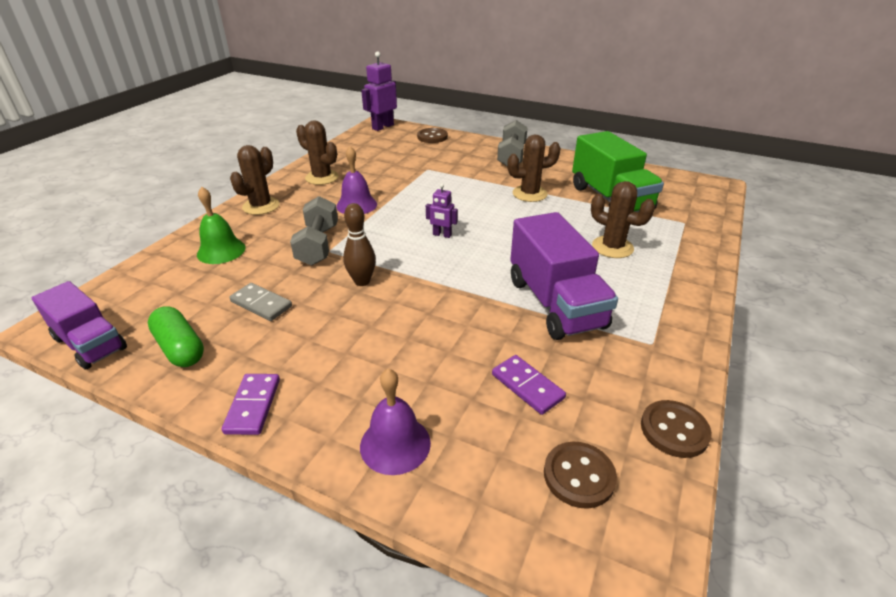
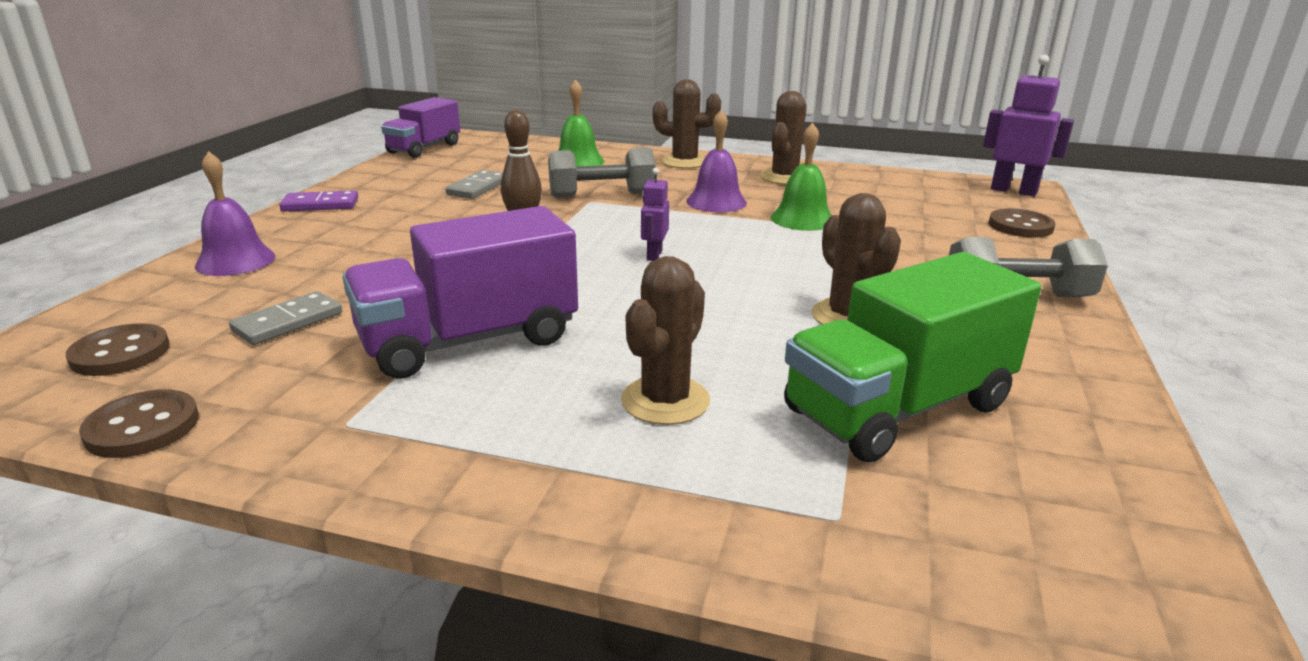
camera: 80 degrees right, 10 degrees down
green capsule [148,306,204,367] -> none
purple domino [492,355,566,415] -> grey domino [229,291,342,345]
none -> green bell [771,122,832,231]

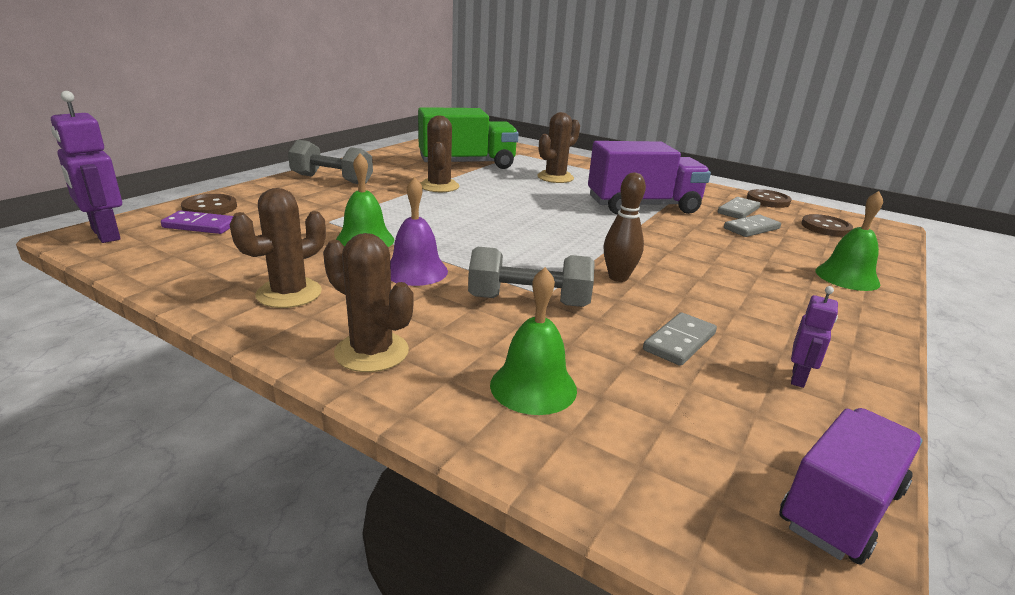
camera: 165 degrees left, 0 degrees up
purple bell [195,151,275,276] -> green bell [815,191,883,291]
purple domino [280,190,358,212] -> purple domino moved to [161,210,233,234]
purple robot [641,168,669,261] -> purple robot moved to [791,286,838,388]
none -> grey domino [717,197,761,219]

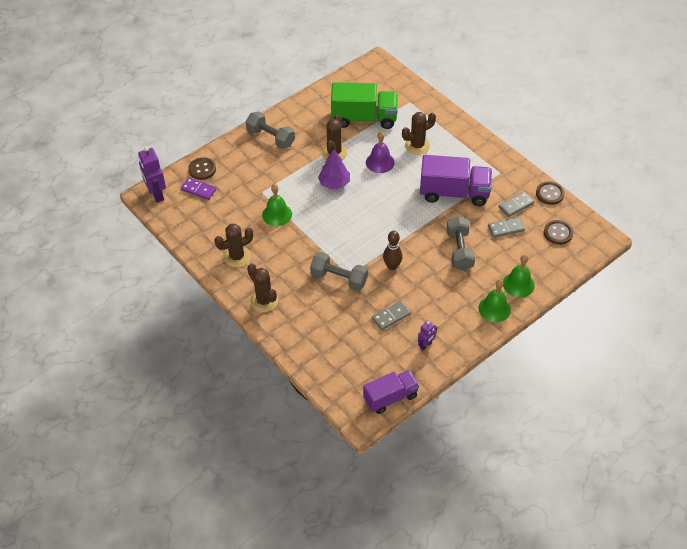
camera: 20 degrees right, 25 degrees up
purple bell [390,177,448,286] -> purple bell moved to [366,131,395,173]
green bell [490,267,577,415] -> green bell moved to [479,279,511,322]
none -> purple tree [318,149,350,190]
none -> grey dumbbell [447,216,475,271]

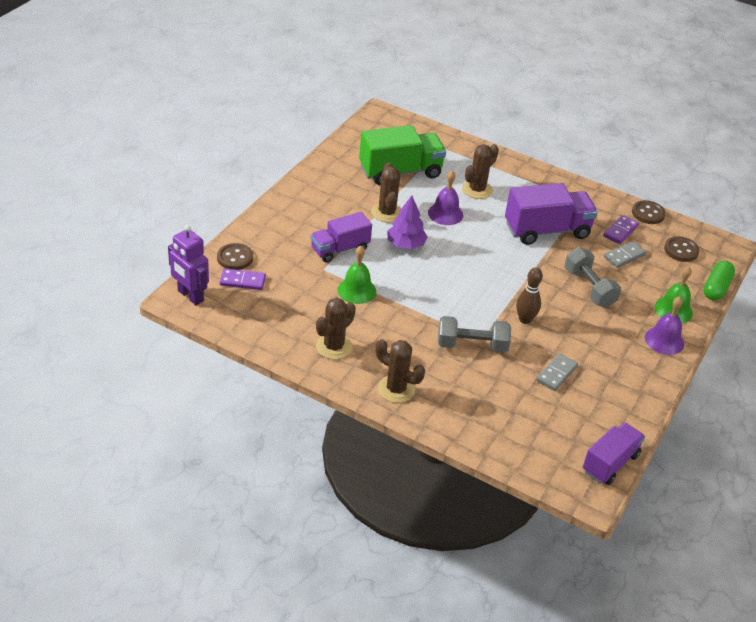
camera: 25 degrees left, 10 degrees down
grey dumbbell [246,111,295,149] -> none
purple robot [418,321,437,351] -> none
green bell [479,279,511,322] -> purple bell [645,297,684,355]
grey domino [498,192,534,217] -> purple domino [603,215,639,244]
none -> purple truck [311,212,372,262]
none -> green capsule [704,261,735,301]

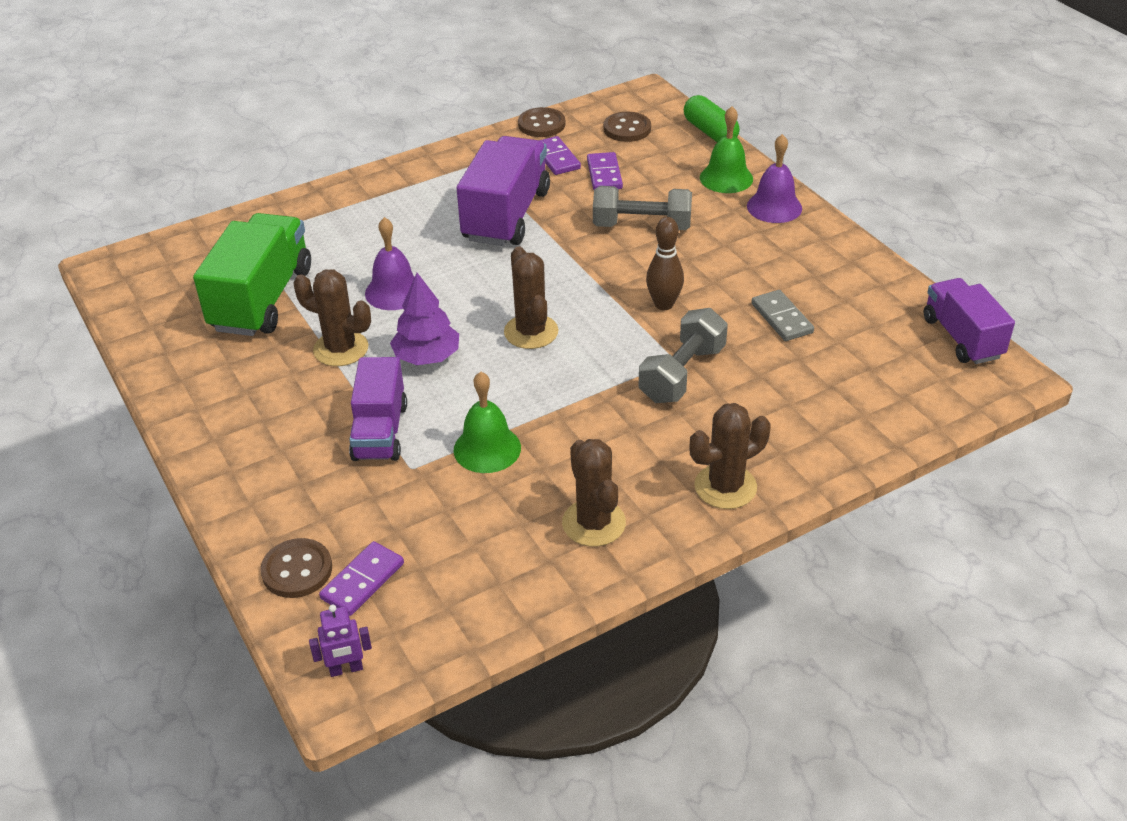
camera: 55 degrees left, 0 degrees up
purple robot [168,225,209,305] -> purple robot [309,604,372,677], size x0.55
brown cactus [462,144,499,199] -> brown cactus moved to [504,246,558,349]
grey domino [604,241,646,268] -> purple domino [587,152,623,190]

